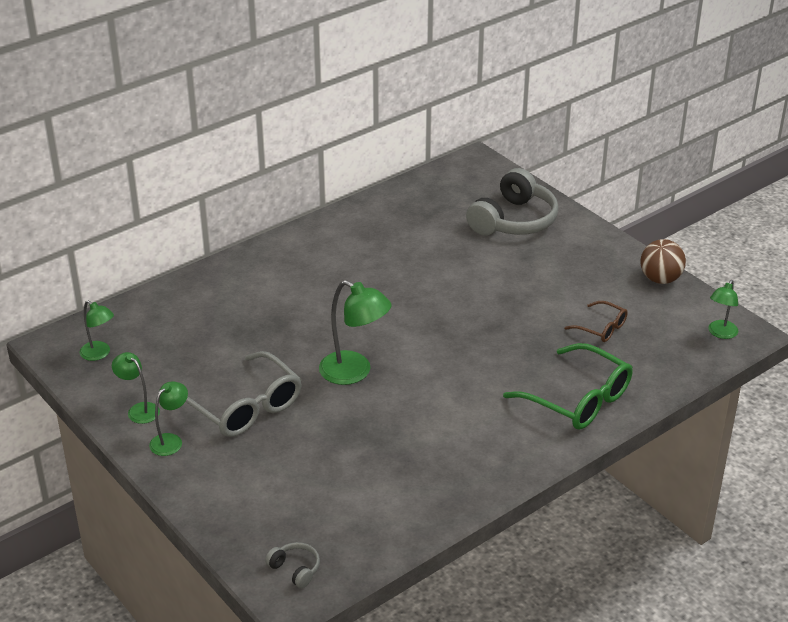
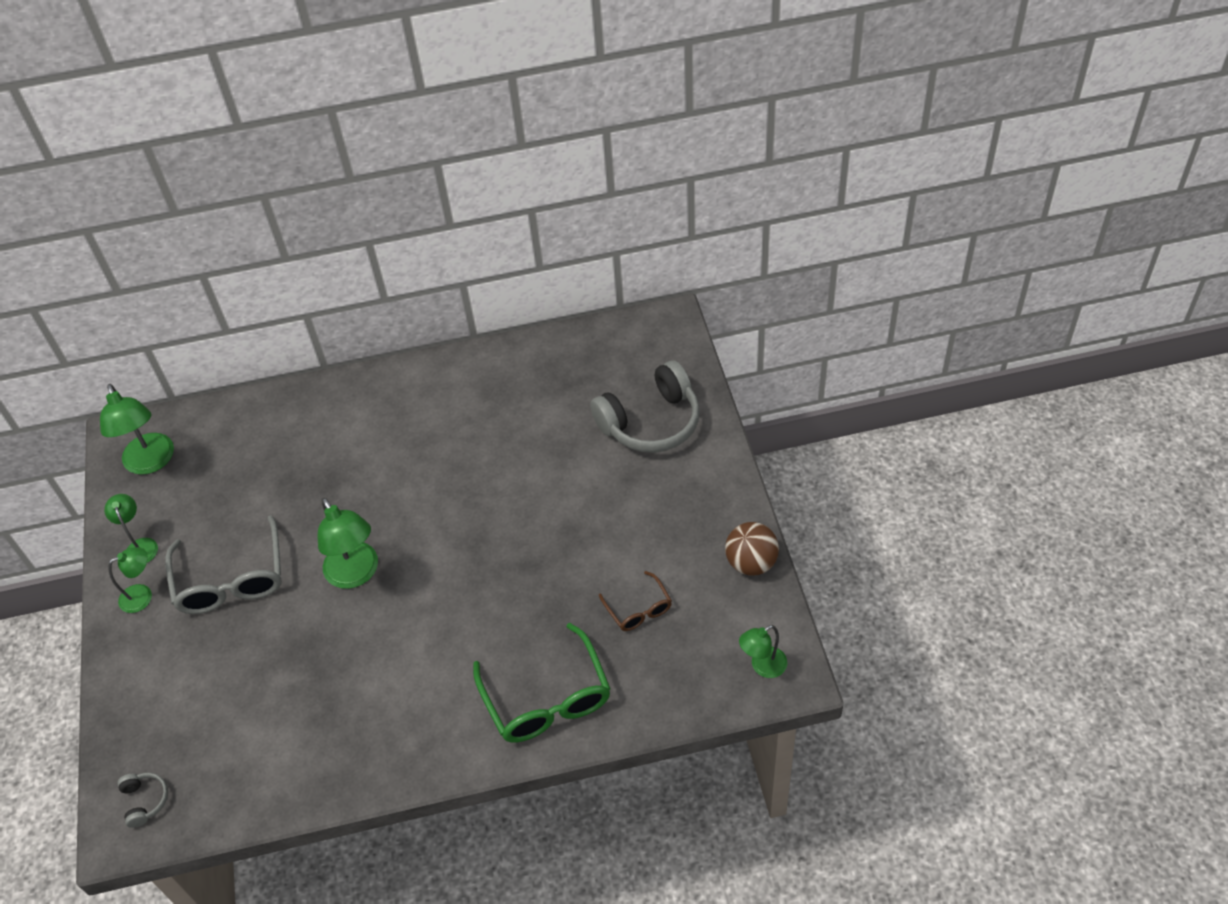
camera: 30 degrees right, 15 degrees up
green lamp [80,301,114,361] -> green lamp [100,384,174,475], size x1.68

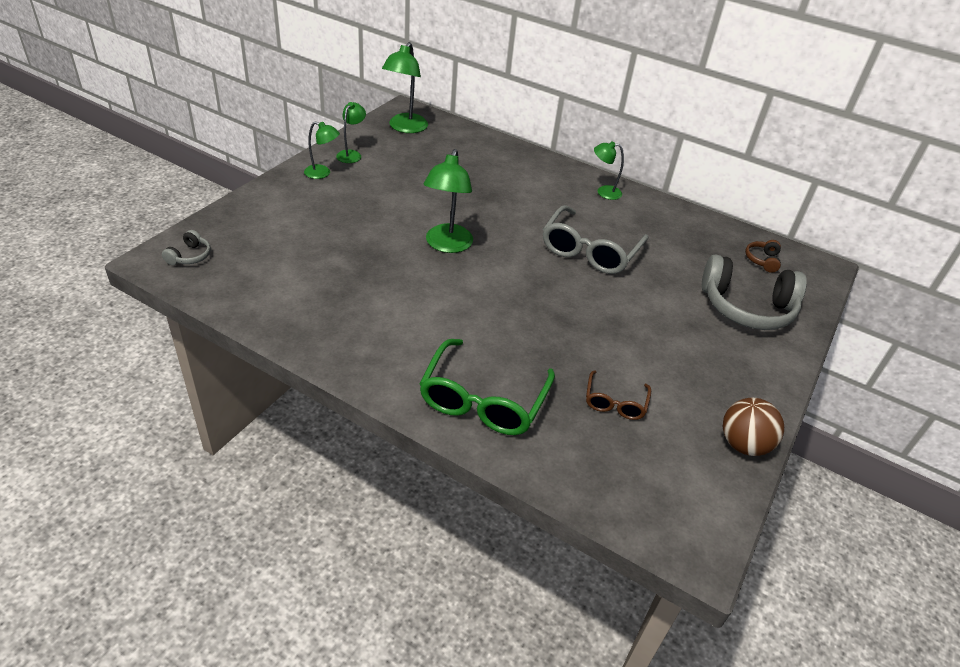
camera: 35 degrees right, 10 degrees down
grey glasses [165,515,282,614] -> grey glasses moved to [543,205,649,274]
green lamp [739,625,787,678] -> green lamp moved to [594,141,624,200]
none -> brown headphones [745,240,781,273]

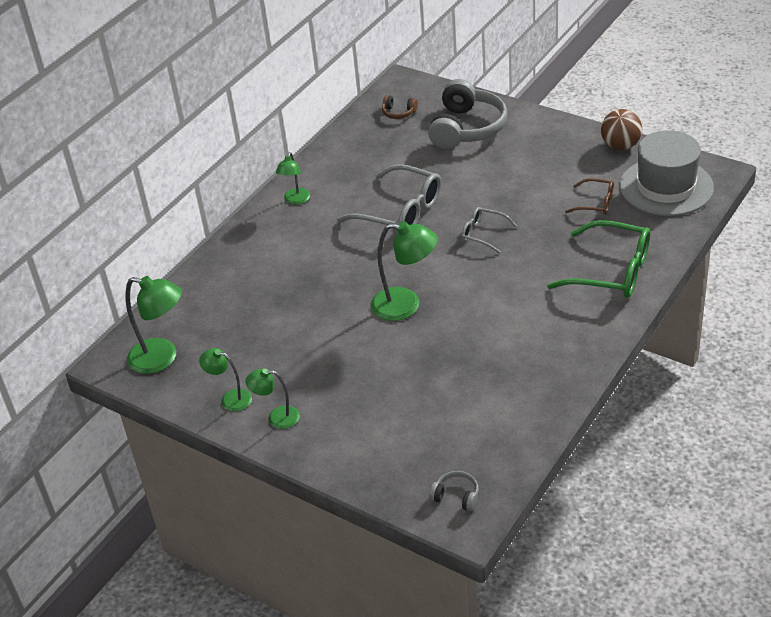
camera: 80 degrees left, 0 degrees up
green lamp [304,122,340,179] -> green lamp turned 105 degrees counterclockwise [245,369,300,429]
none -> grey glasses [461,207,517,254]
none -> grey hat [620,130,714,216]

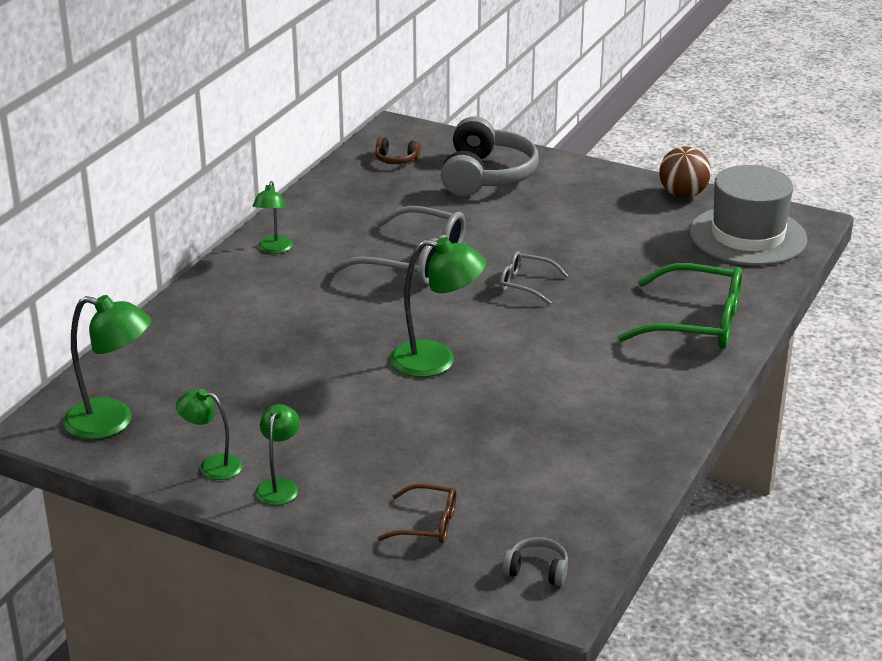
camera: 10 degrees left, 10 degrees down
green lamp [245,369,300,429] -> green lamp turned 105 degrees clockwise [255,404,300,505]
brown glasses [565,178,614,215] -> brown glasses moved to [378,484,456,543]

